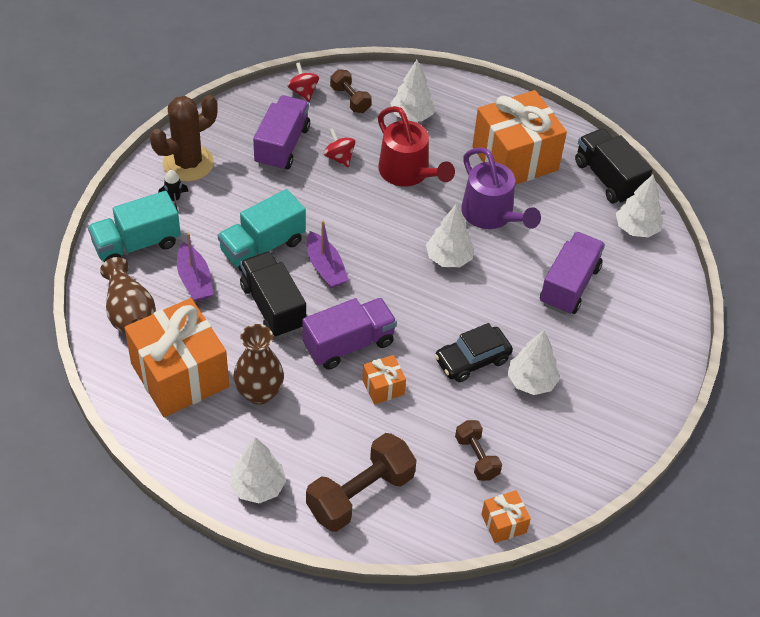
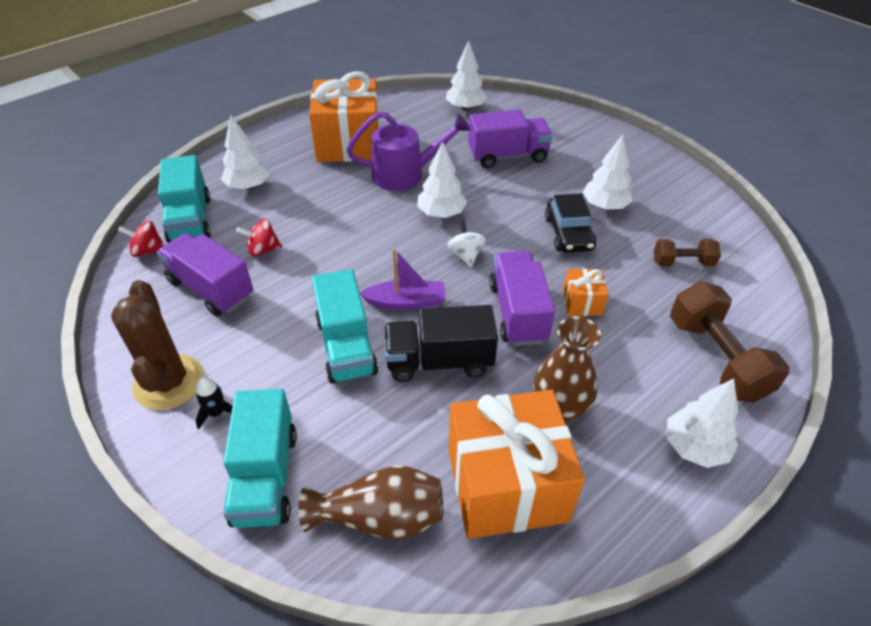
camera: 65 degrees left, 5 degrees down
purple boat [177,233,213,302] -> none
brown dumbbell [330,69,372,113] -> turquoise truck [158,155,211,243]
red watering can [378,106,455,186] -> none
orange gift [481,490,531,543] -> none
purple truck [540,232,605,315] -> purple truck turned 120 degrees clockwise [468,110,553,168]
black truck [575,128,652,204] -> none
none -> white spinning top [446,220,486,267]

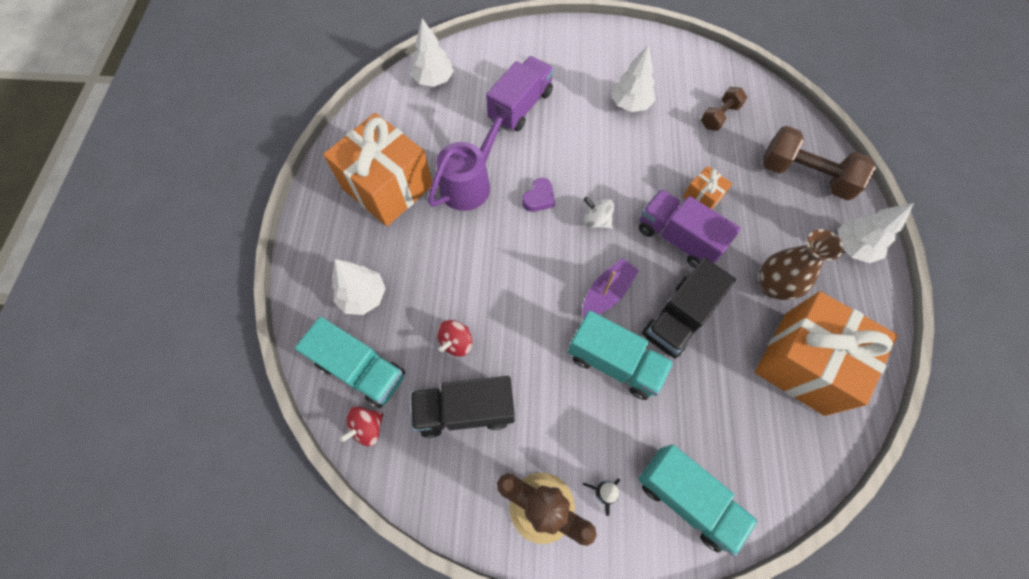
camera: 45 degrees left, 20 degrees up
purple truck [157,233,253,316] -> black truck [411,376,515,438]
brown vase [299,466,443,540] -> none
white tree [417,141,467,218] -> purple heart [522,178,555,212]
black car [545,193,597,253] -> none

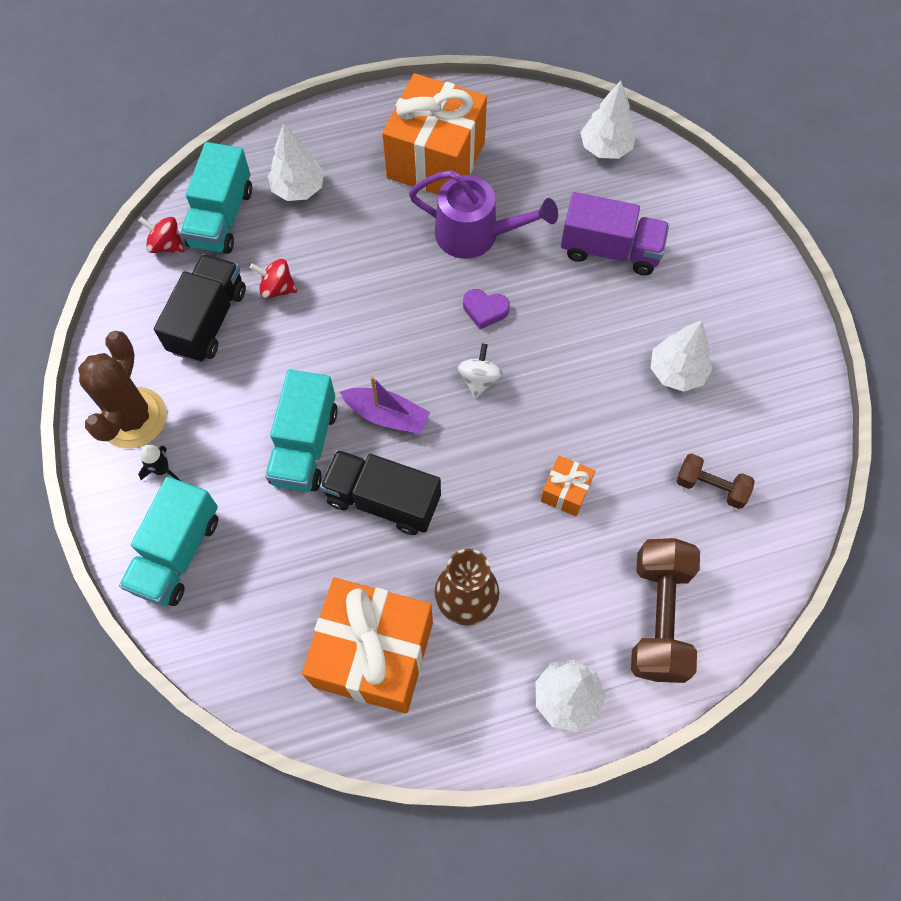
camera: 70 degrees right, 0 degrees up
black truck [411,376,515,438] -> black truck turned 45 degrees clockwise [154,254,246,362]
purple truck [639,189,741,268] -> none

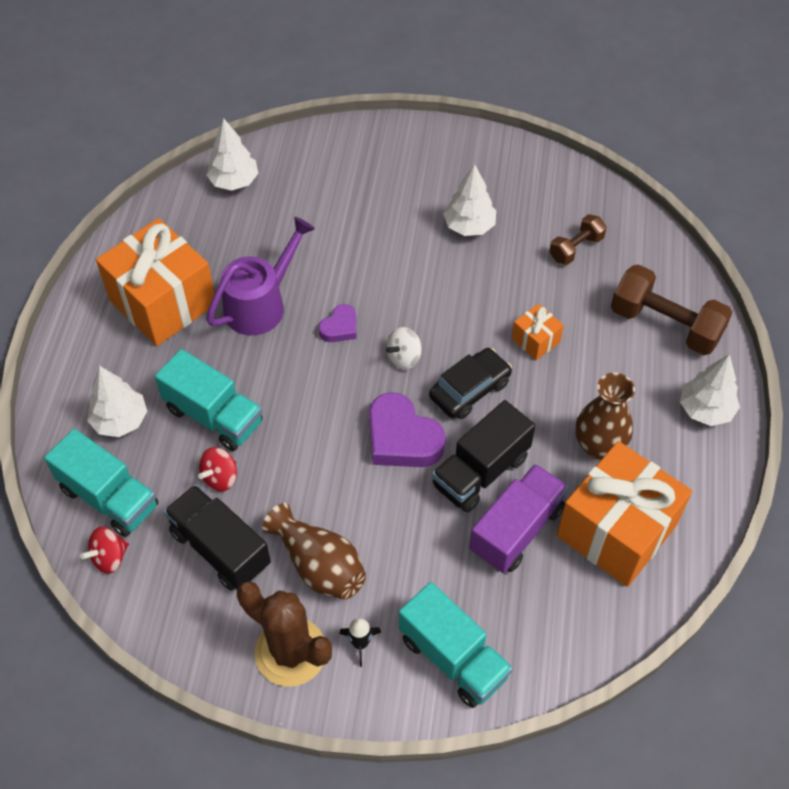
camera: 65 degrees left, 10 degrees down
turquoise truck [265,370,338,492] -> turquoise truck moved to [155,349,263,451]
purple boat [340,376,430,434] -> purple heart [369,392,446,467]
white spinning top [458,344,503,398] -> white spinning top turned 75 degrees counterclockwise [386,327,422,370]
purple truck [561,192,669,275] -> purple truck moved to [470,464,568,573]
none -> brown vase [262,503,366,600]
none -> black car [429,348,512,419]

